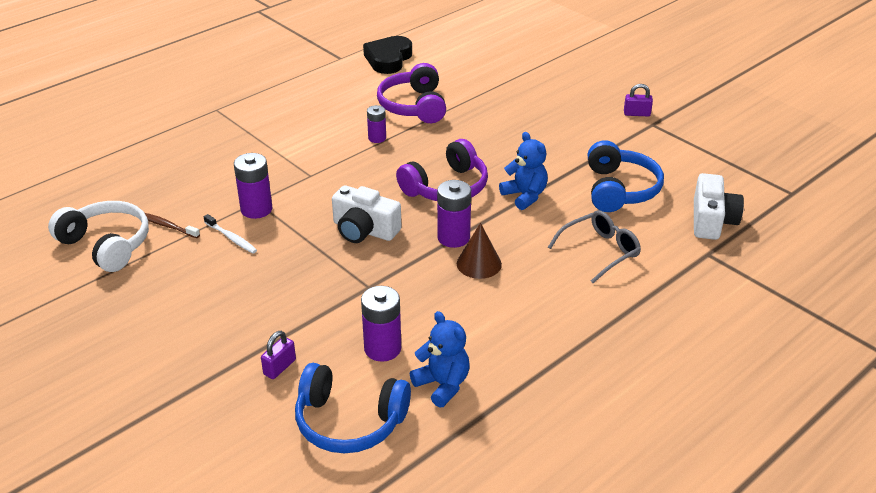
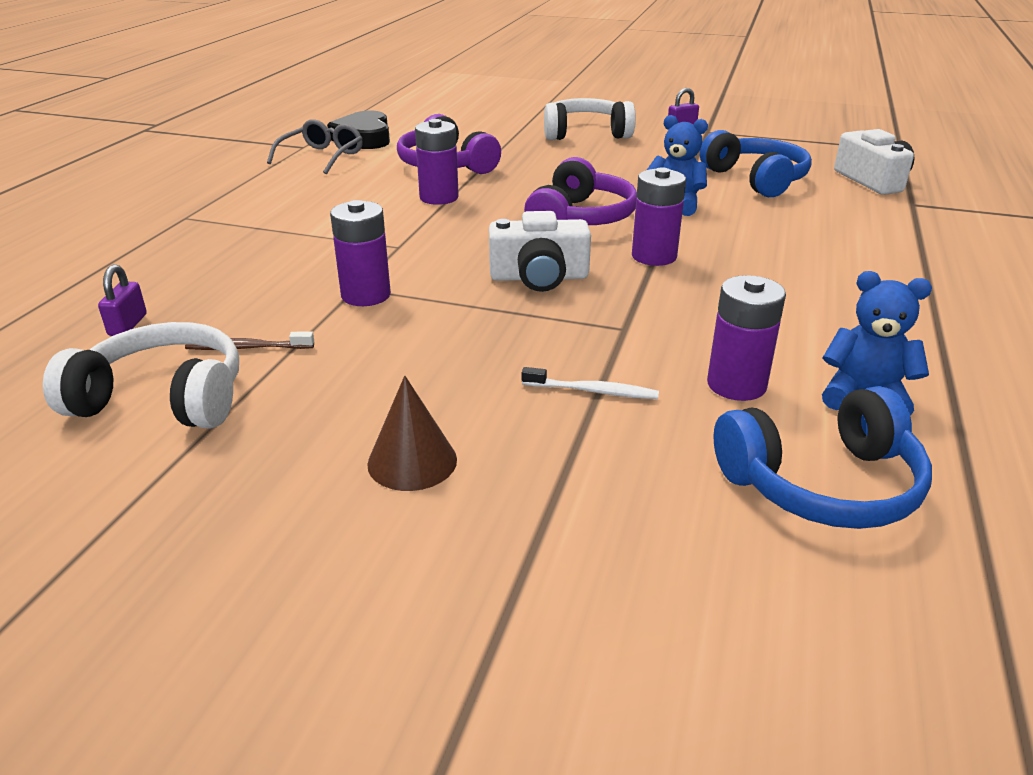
camera: 30 degrees left, 5 degrees down
white toothbrush [204,214,257,253] -> white toothbrush moved to [522,367,659,399]
purple padlock [261,331,296,379] -> purple padlock moved to [98,264,147,336]
purple battery [367,105,386,143] -> purple battery [415,119,459,205], size x1.59
brown cone [457,223,502,279] -> brown cone moved to [367,376,457,491]
grey glasses [548,210,641,283] -> grey glasses moved to [267,119,363,174]
none -> white headphones [544,98,636,140]

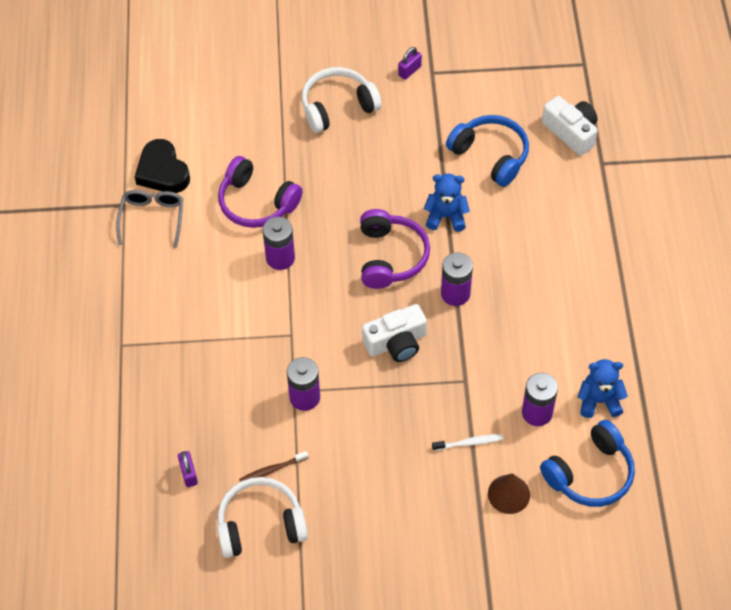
camera: 20 degrees left, 25 degrees up
brown cone [367,376,457,491] -> brown cone moved to [488,473,530,514]

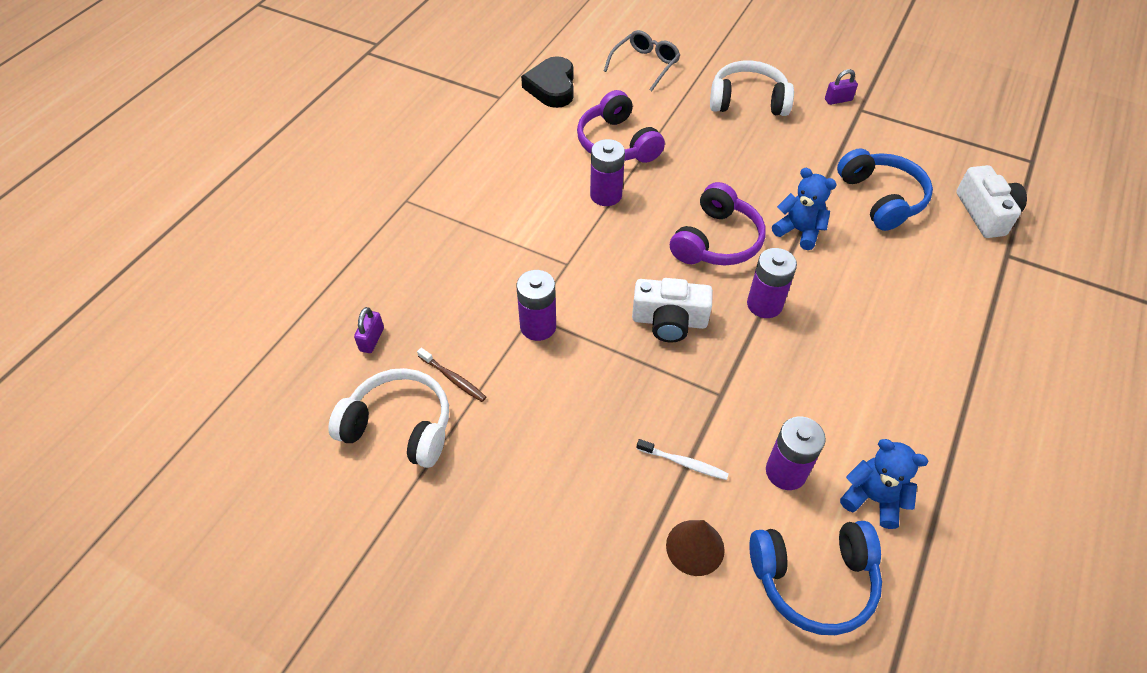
camera: 30 degrees right, 5 degrees down
grey glasses [116,190,183,248] -> grey glasses moved to [604,30,680,91]
brown toothbrush [239,451,309,482] -> brown toothbrush turned 150 degrees counterclockwise [417,348,486,402]

